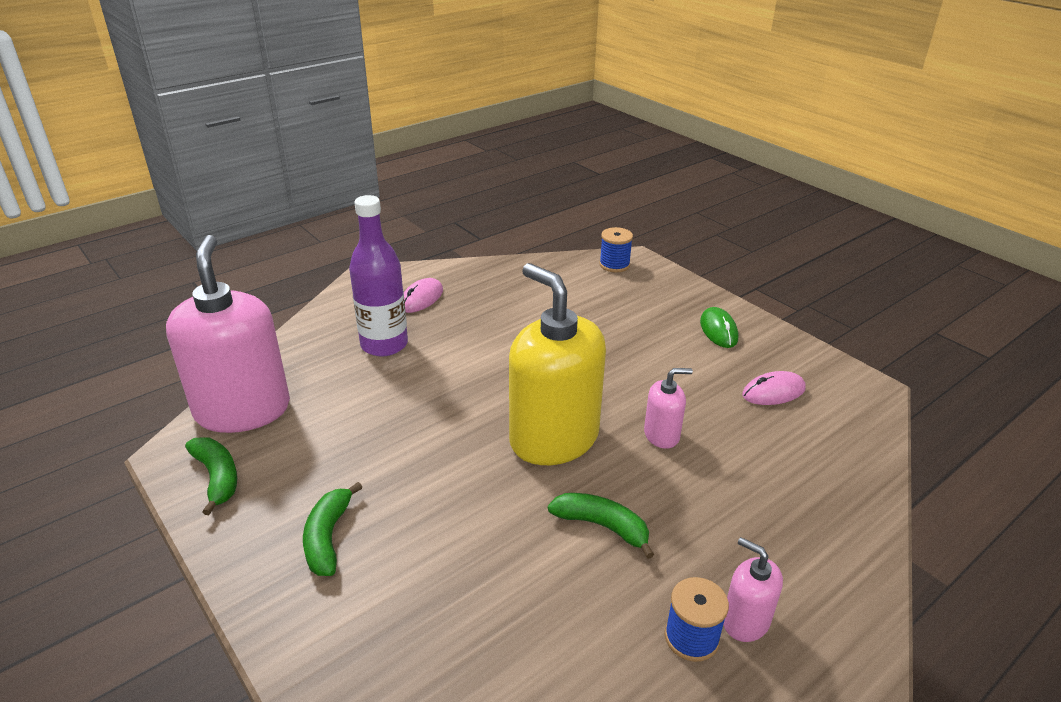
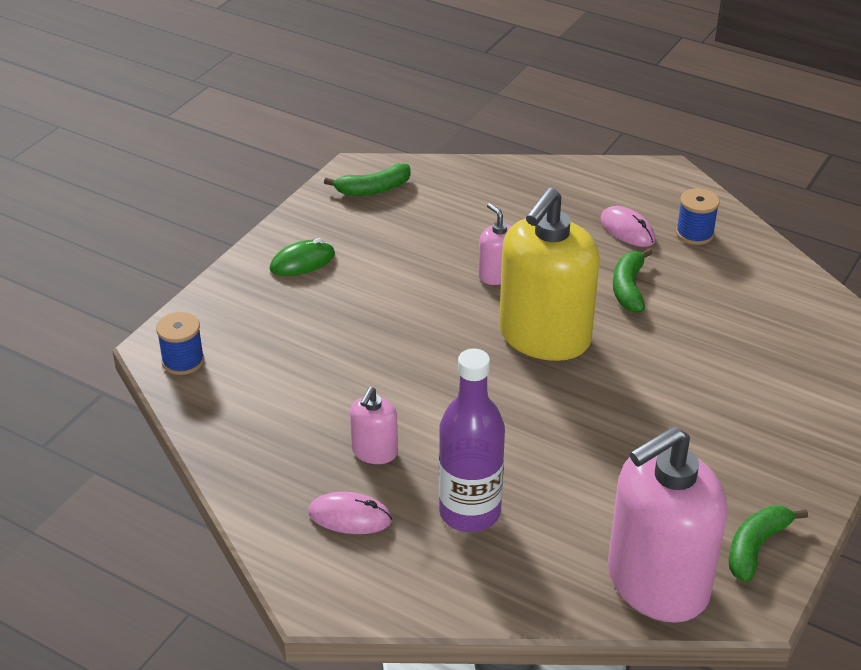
camera: 110 degrees left, 5 degrees up
green banana [303,482,362,576] -> green banana moved to [324,163,411,196]
pink soap dispenser [723,537,783,642] -> pink soap dispenser moved to [350,387,398,464]
pink mouse [742,371,806,405] -> pink mouse moved to [600,206,655,247]

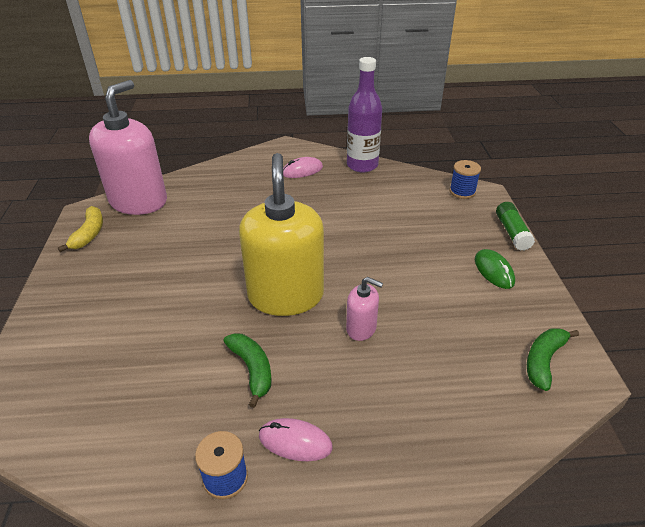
camera: 145 degrees right, 0 degrees up
green mouse [270,238,335,276] -> green mouse turned 45 degrees counterclockwise [475,249,515,289]
pink soap dispenser [350,387,398,464] -> none
purple bottle [439,348,505,532] -> purple bottle moved to [347,57,382,173]
green banana [729,506,808,583] -> yellow banana [58,206,103,252]
none -> green glue stick [496,202,535,251]

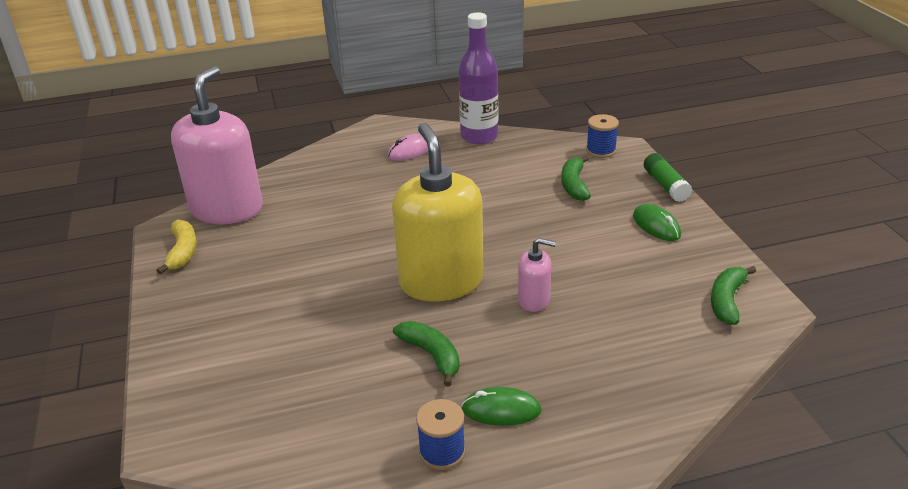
camera: 10 degrees left, 5 degrees down
pink mouse [259,418,332,461] -> green mouse [461,387,542,426]
none -> green banana [561,155,591,201]

